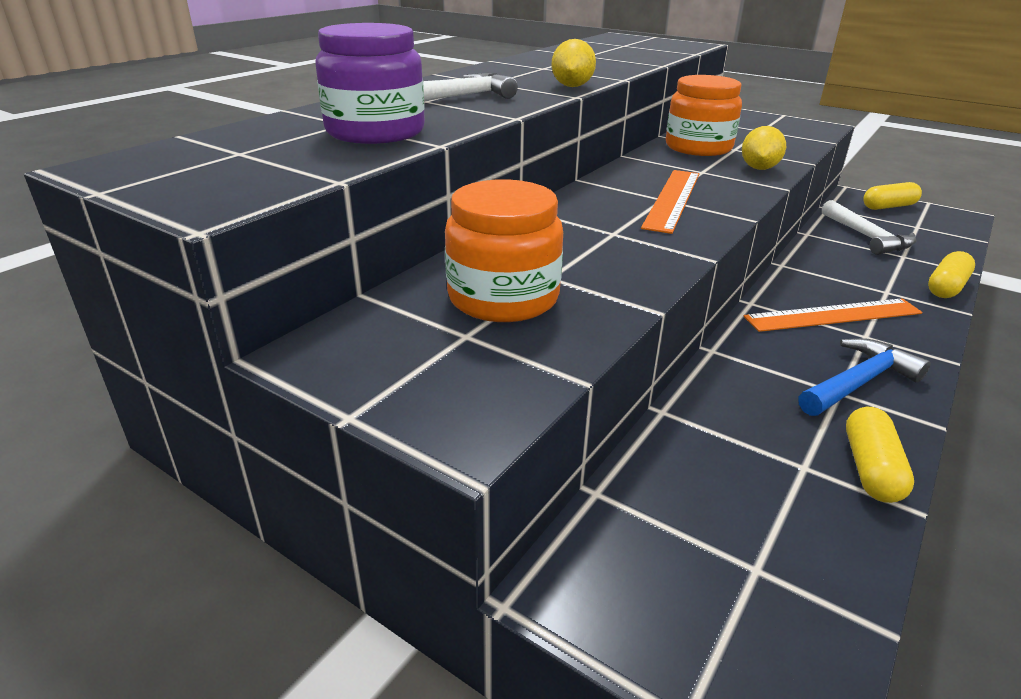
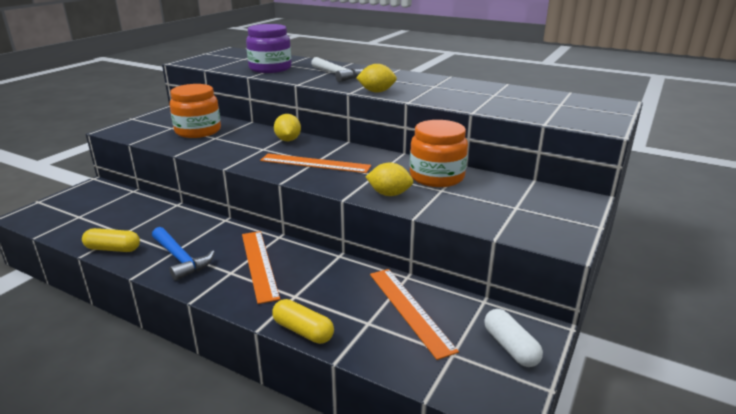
camera: 85 degrees right, 5 degrees down
white hammer [822,200,917,255] -> orange ruler [370,269,459,360]
yellow capsule [863,182,922,210] -> white capsule [484,309,543,367]
none -> yellow lemon [274,114,301,141]

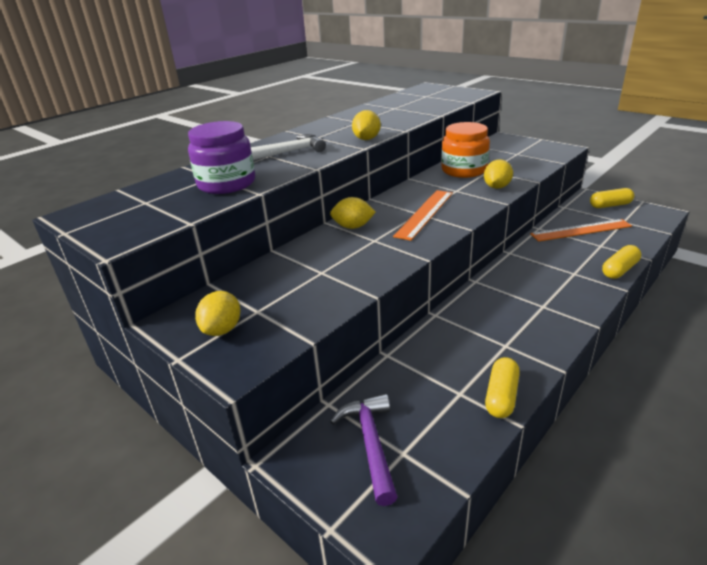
camera: 75 degrees left, 5 degrees up
blue hammer [152,227,215,281] -> none
orange jar [170,84,221,138] -> none
orange ruler [242,231,280,304] -> none
white capsule [484,309,543,367] -> yellow capsule [590,188,634,208]
none -> yellow lemon [195,291,240,336]
none -> purple hammer [330,394,398,506]

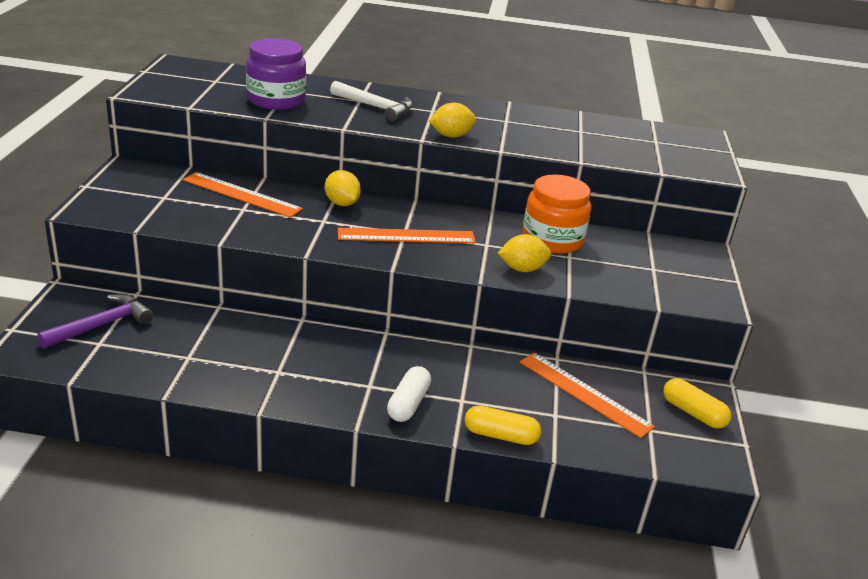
camera: 50 degrees right, 0 degrees up
yellow lemon [195,291,240,336] -> none
yellow capsule [485,357,520,418] -> none
none -> orange ruler [183,172,303,218]
none -> white capsule [387,366,431,422]

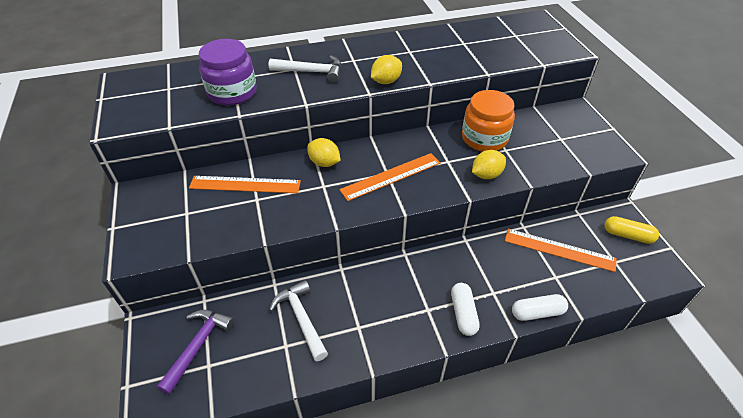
camera: 20 degrees left, 15 degrees up
yellow capsule [465,405,541,445] -> white capsule [512,294,568,321]
none -> white hammer [269,280,328,361]

